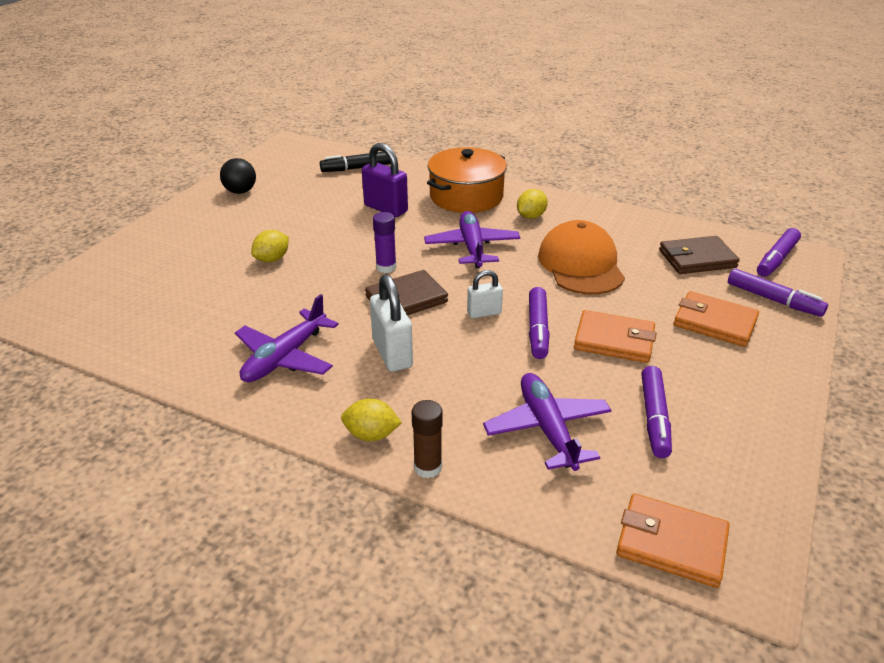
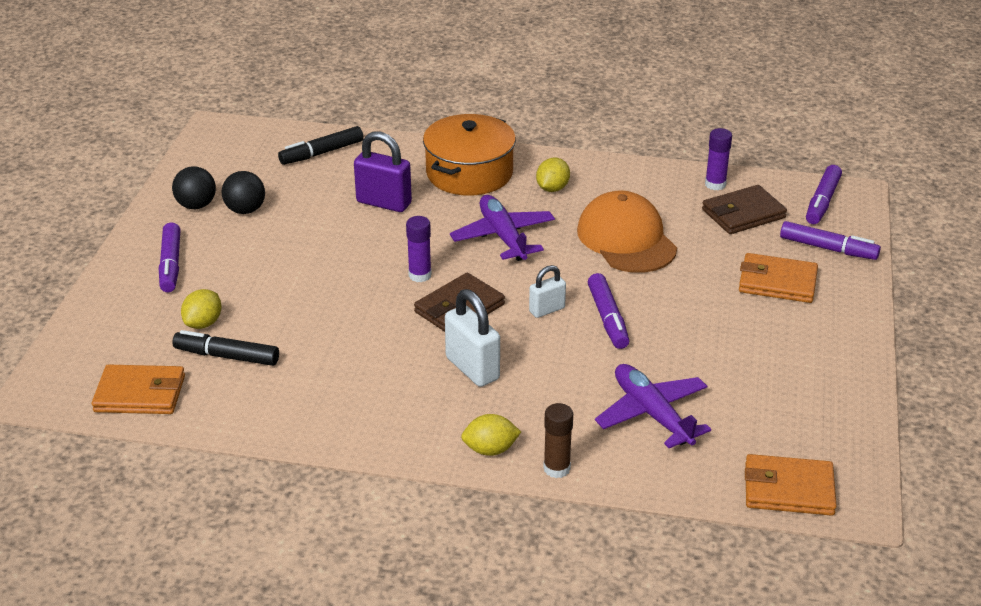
camera: 15 degrees left, 0 degrees up
purple plane [235,294,339,382] -> none
yellow lemon [251,230,289,262] -> yellow lemon moved to [181,289,222,329]
orange wallet [574,310,656,363] -> orange wallet moved to [92,365,185,414]
purple marker [641,366,672,458] -> purple marker moved to [159,222,181,292]
none -> black marker [172,330,279,366]
none -> black ball [221,171,265,214]
none -> purple glue stick [705,128,732,190]

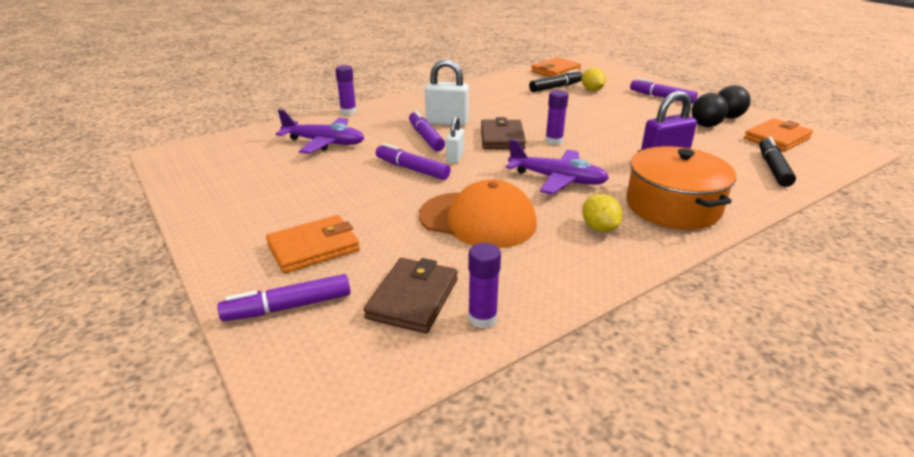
camera: 135 degrees right, 5 degrees down
yellow lemon [461,414,521,456] -> none
brown glue stick [543,403,573,478] -> purple glue stick [335,65,356,115]
orange wallet [745,454,837,516] -> orange wallet moved to [744,118,813,152]
purple marker [806,165,842,224] -> purple marker moved to [409,110,445,151]

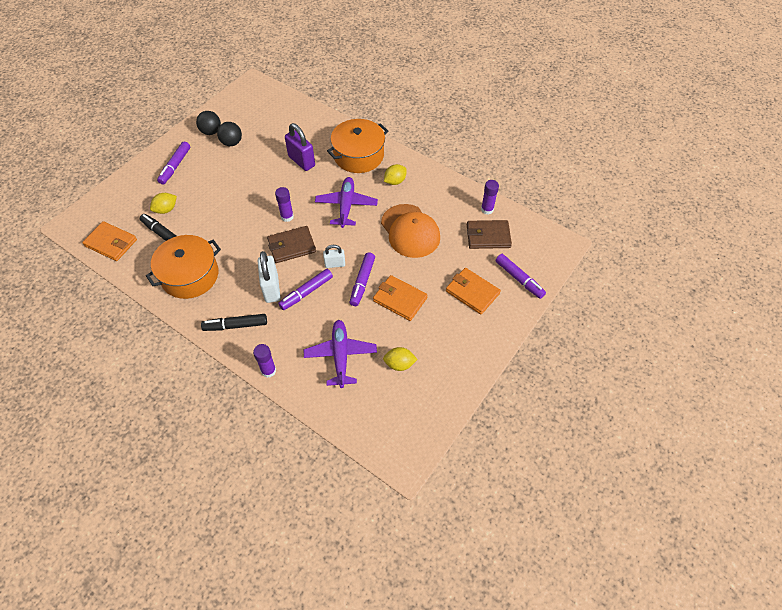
camera: 110 degrees left, 25 degrees up
orange cap [419,179,537,248] -> orange cap turned 150 degrees clockwise [381,204,440,258]
orange wallet [744,118,813,152] -> orange wallet moved to [373,275,428,321]
black marker [759,137,796,187] -> black marker moved to [201,314,267,331]
none -> orange pot [146,235,221,299]
none -> yellow lemon [383,347,418,371]

